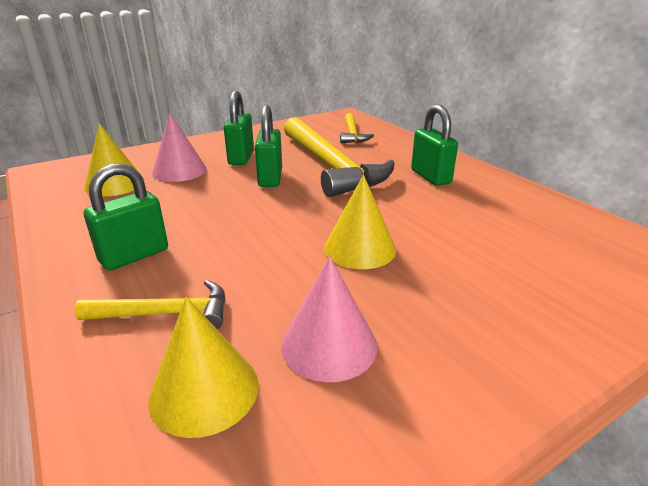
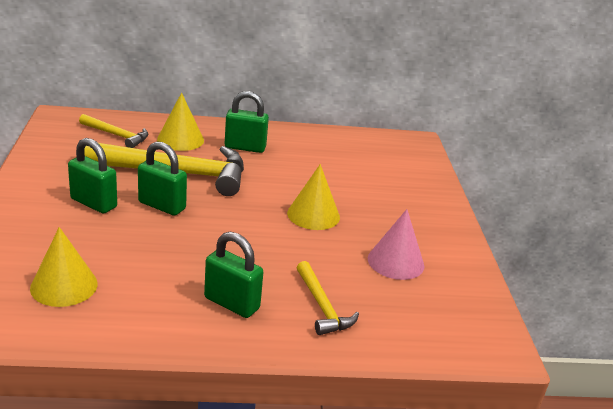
camera: 65 degrees left, 0 degrees up
yellow hammer [74,280,226,329] -> yellow hammer turned 135 degrees clockwise [296,261,359,335]
green padlock [84,163,168,271] -> green padlock turned 45 degrees counterclockwise [204,232,263,318]
yellow cone [148,297,259,438] -> yellow cone moved to [157,93,204,151]
pink cone [152,113,207,182] -> none

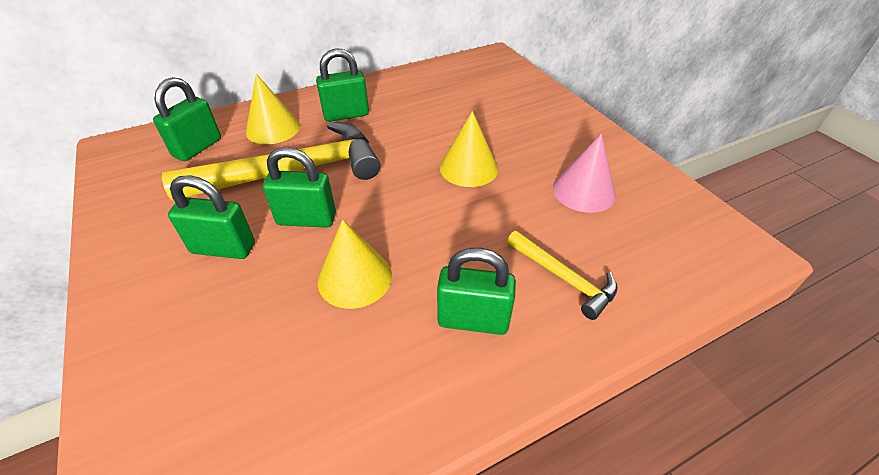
camera: 20 degrees left, 15 degrees up
yellow cone [30,227,98,307] -> yellow cone moved to [318,219,392,309]
yellow hammer [79,114,148,148] -> green padlock [153,77,221,161]

